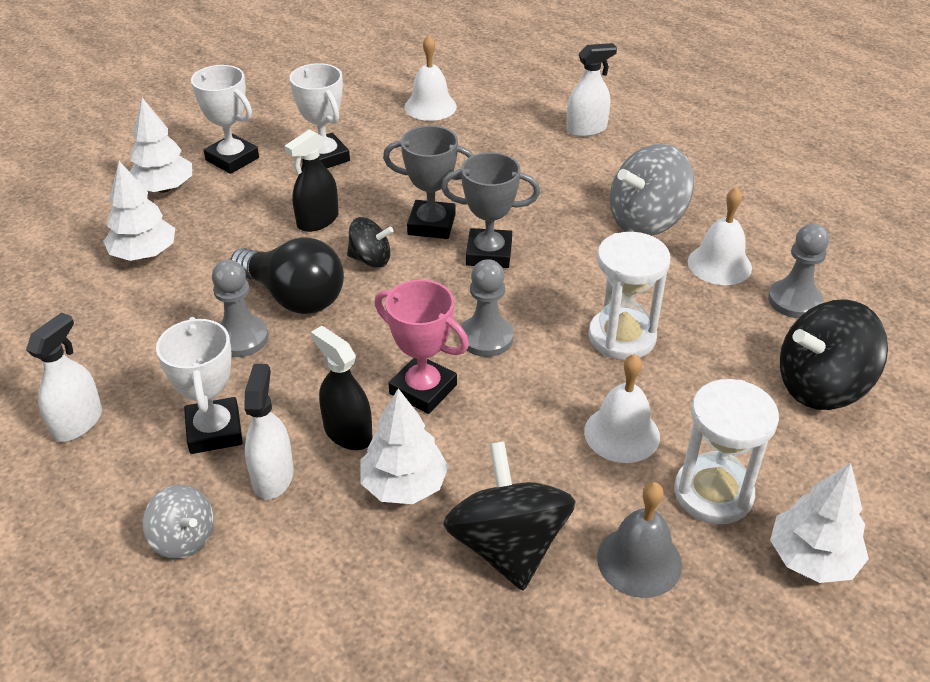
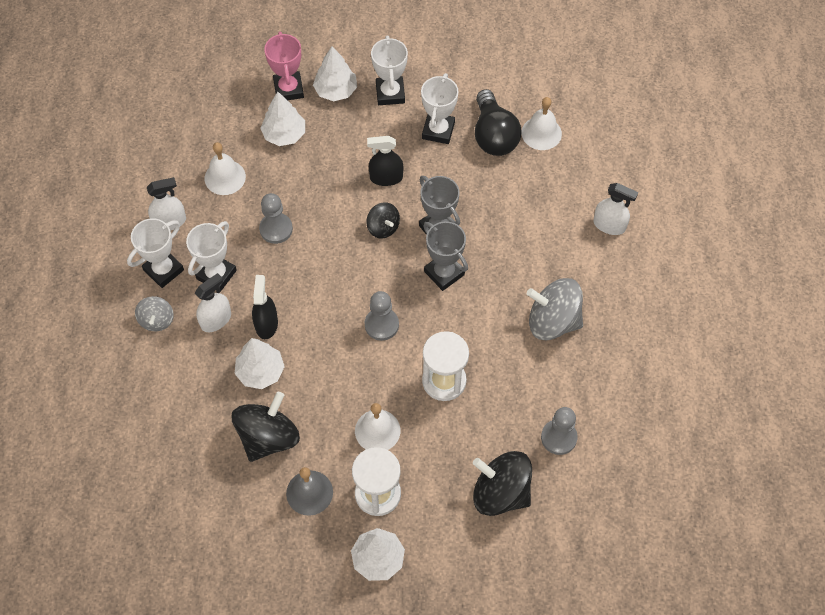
camera: 45 degrees right, 20 degrees up
black light bulb [230,237,344,314] -> black light bulb moved to [475,89,522,156]
pink trophy [374,280,469,414] -> pink trophy moved to [264,31,304,100]
white bell [688,187,752,285] -> white bell moved to [205,142,246,195]
none -> white trophy [127,218,184,288]

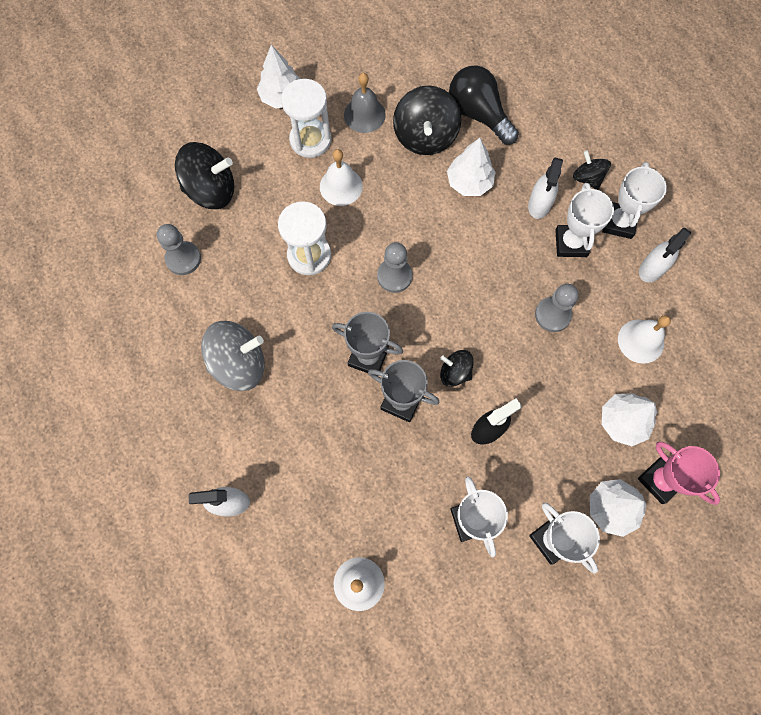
camera: 150 degrees right, 10 degrees up
grey spinning top [135,296,174,331] -> black spinning top [573,150,611,190]
black spray bottle [252,275,278,339] -> none
black light bulb [475,89,522,156] -> black light bulb moved to [449,65,519,145]

